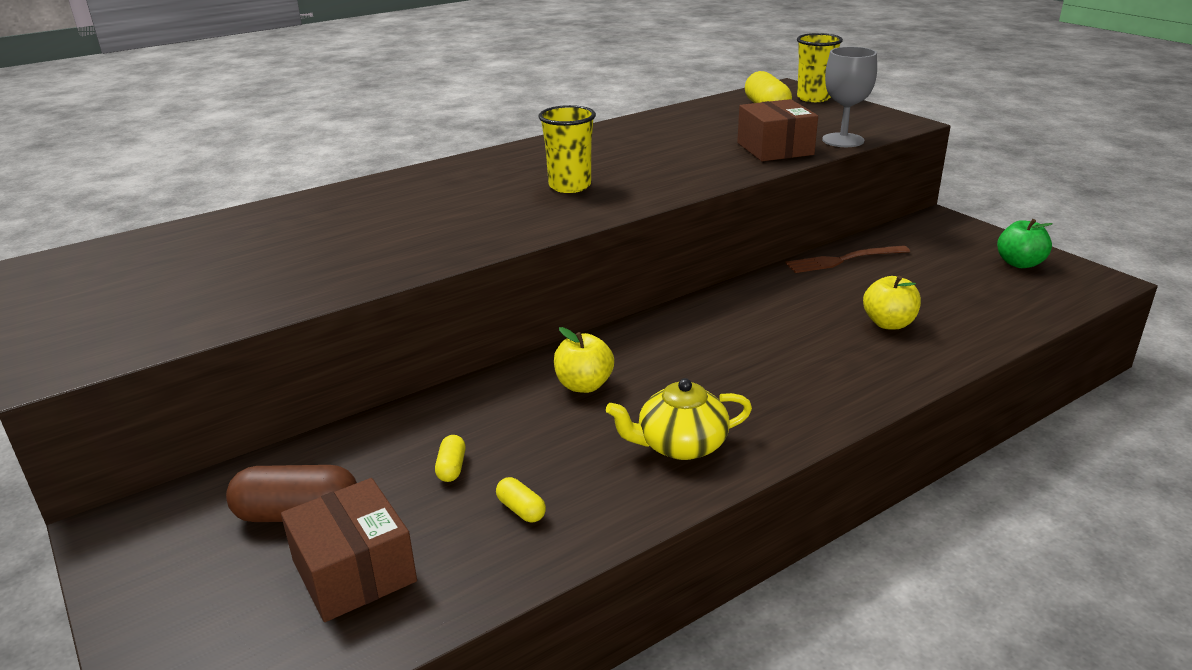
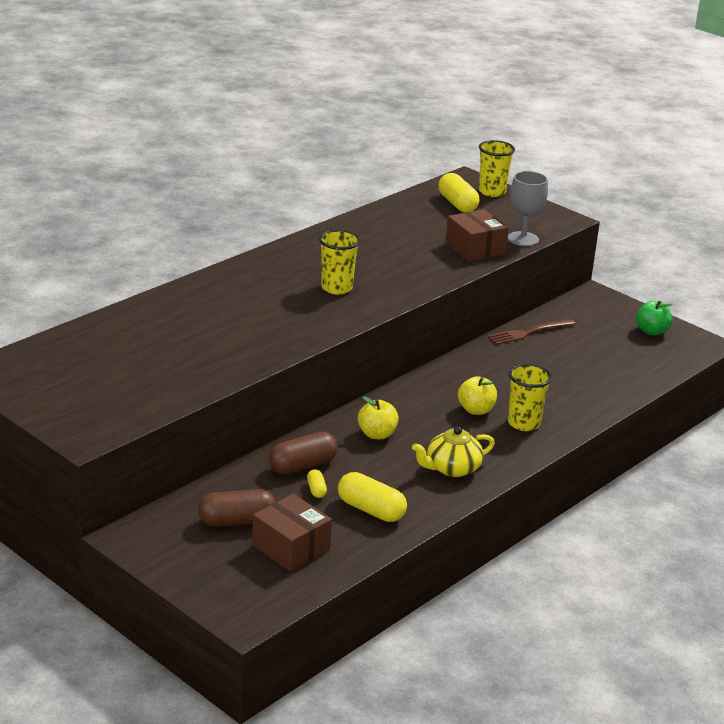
camera: 15 degrees left, 0 degrees up
yellow capsule [496,477,546,522] -> yellow capsule [338,472,407,522], size x2.02
yellow apple [863,276,921,329] -> yellow apple moved to [458,376,497,415]
none -> brown capsule [269,432,338,474]
none -> yellow cup [508,364,552,431]

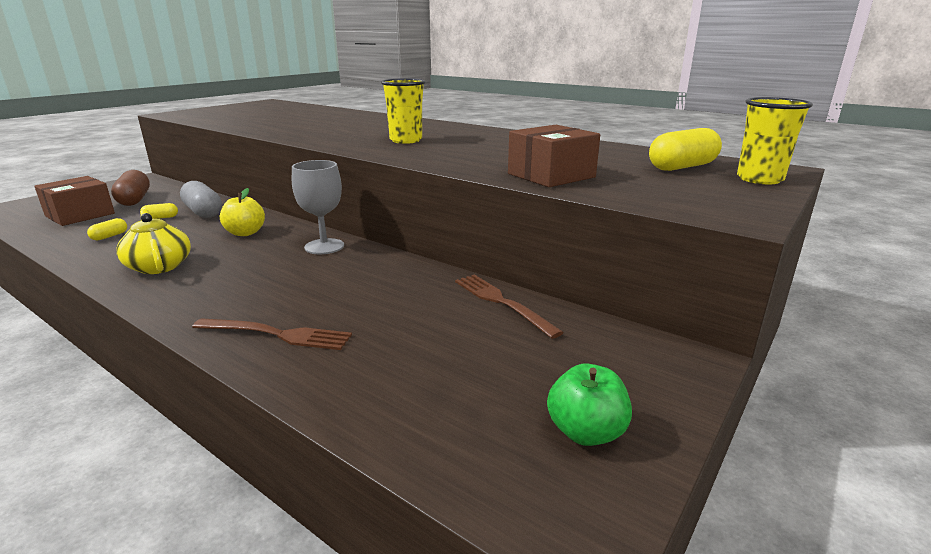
camera: 85 degrees right, 5 degrees down
brown capsule [269,432,338,474] -> grey capsule [180,181,222,218]
yellow capsule [338,472,407,522] -> yellow capsule [87,218,127,240], size x0.50
yellow apple [458,376,497,415] -> none
grey goblet [508,171,548,246] -> grey goblet moved to [292,160,344,254]
yellow cup [508,364,552,431] -> none
none -> brown fork [192,318,352,350]

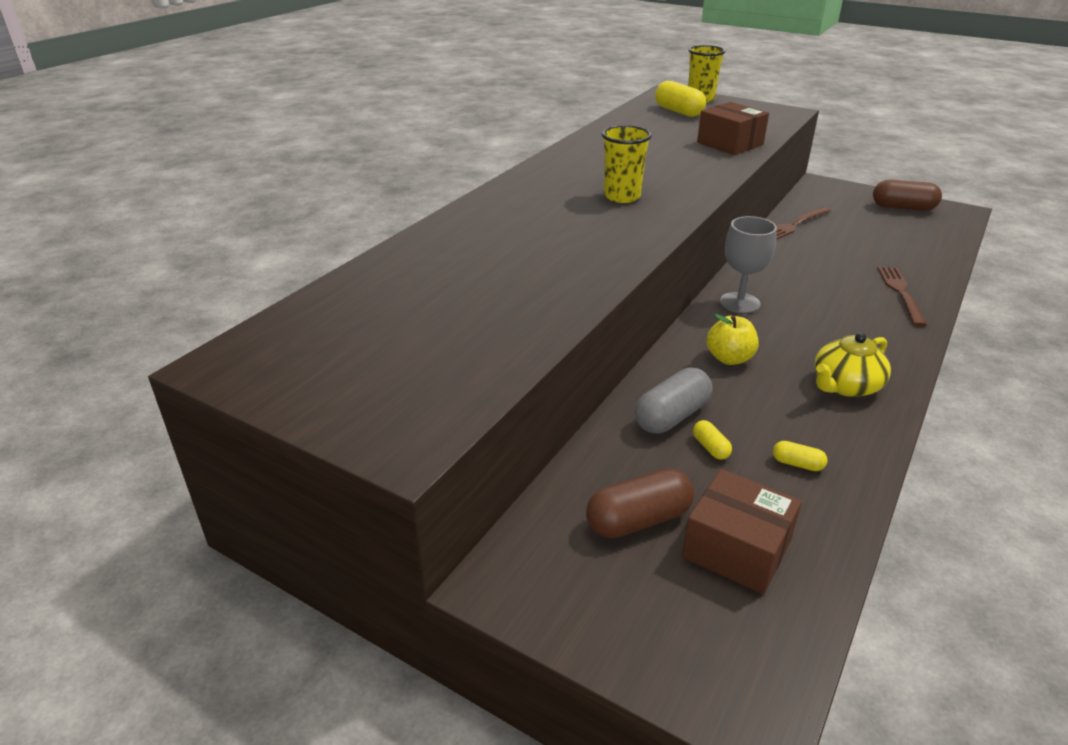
camera: 95 degrees left, 10 degrees up
green apple [547,364,632,446] -> brown capsule [873,179,942,211]

